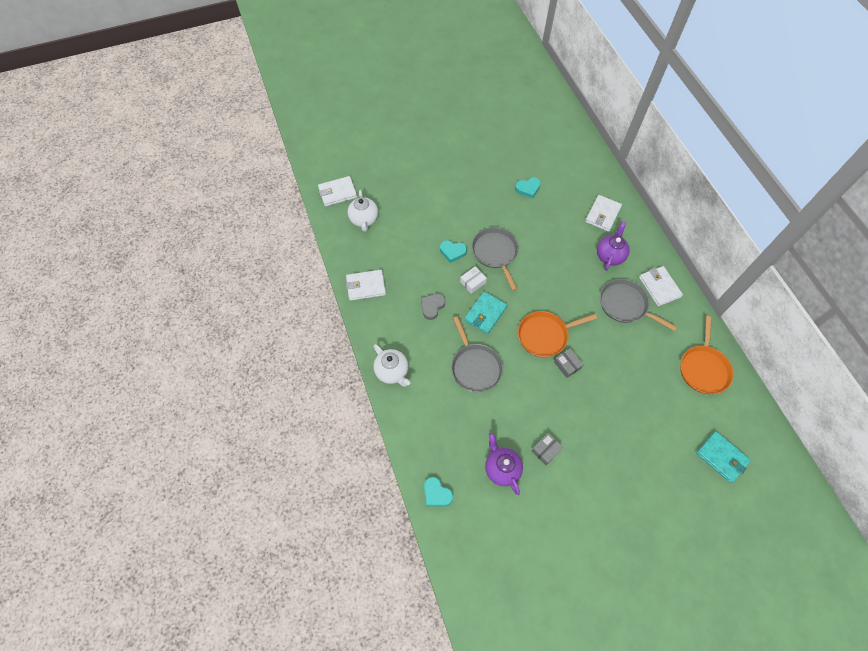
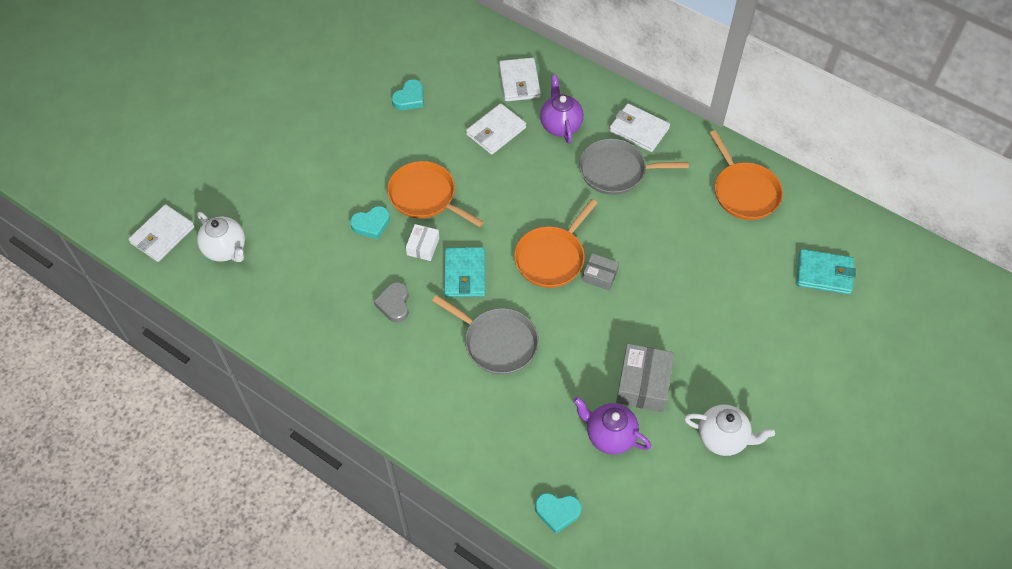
camera: 35 degrees left, 5 degrees down
white wallet [346,270,386,301] -> white wallet moved to [466,103,526,155]
white teapot [374,344,410,387] -> white teapot moved to [684,404,775,456]
grey pan [472,227,519,291] -> orange pan [387,161,484,227]
grey box [532,433,563,465] -> grey box [616,344,674,412], size x1.74

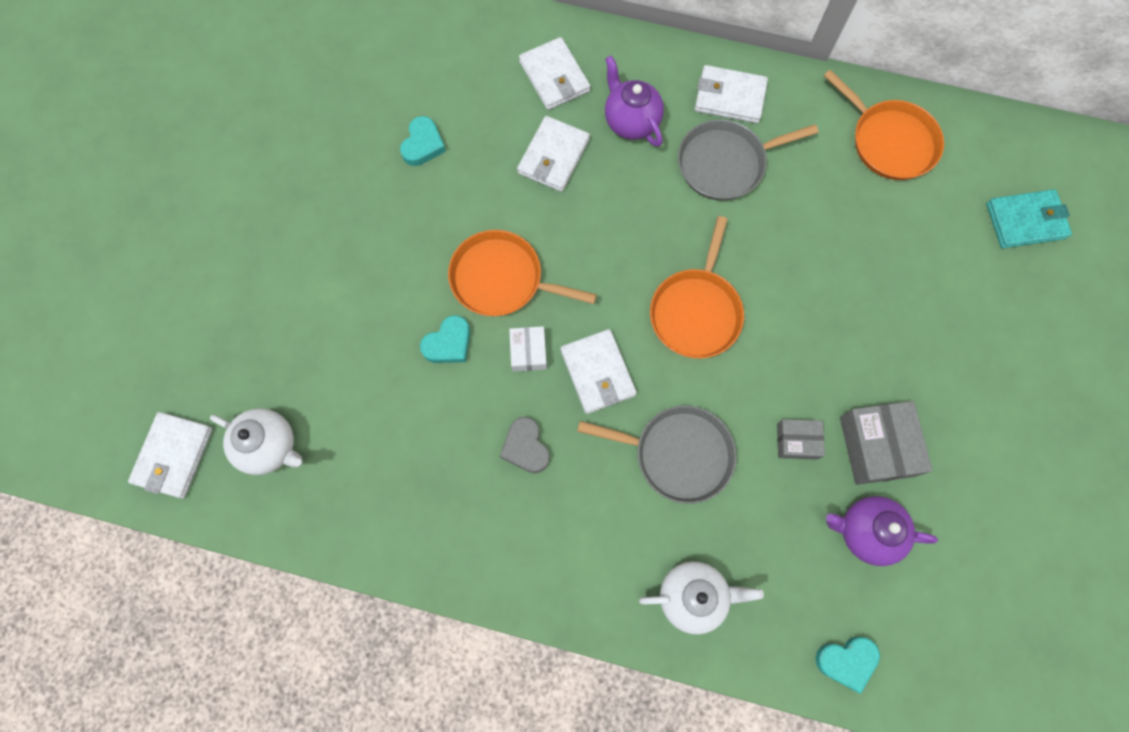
camera: 20 degrees left, 15 degrees up
turquoise wallet [444,247,485,297] -> white wallet [561,329,637,414]
grey box [582,253,619,291] -> grey box moved to [777,419,825,460]
white teapot [684,404,775,456] -> white teapot moved to [639,561,764,634]

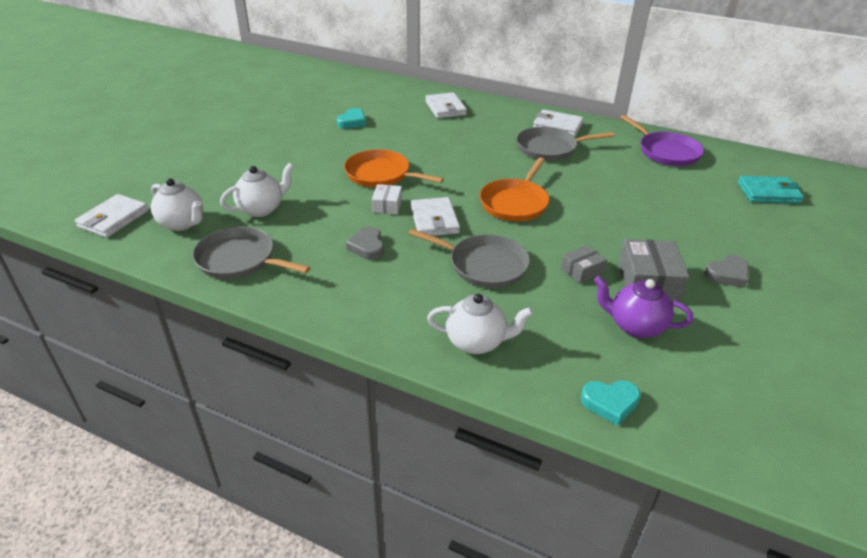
camera: 10 degrees right, 35 degrees down
turquoise heart [420,315,470,363] -> none
white wallet [517,116,590,192] -> none
purple teapot [605,55,664,147] -> none
grey box [777,419,825,460] -> grey box turned 45 degrees counterclockwise [561,245,607,284]
orange pan [823,70,944,180] -> purple pan [620,115,704,166]
none -> grey pan [192,227,310,279]
none -> white teapot [220,163,294,217]
none -> grey heart [704,255,749,288]

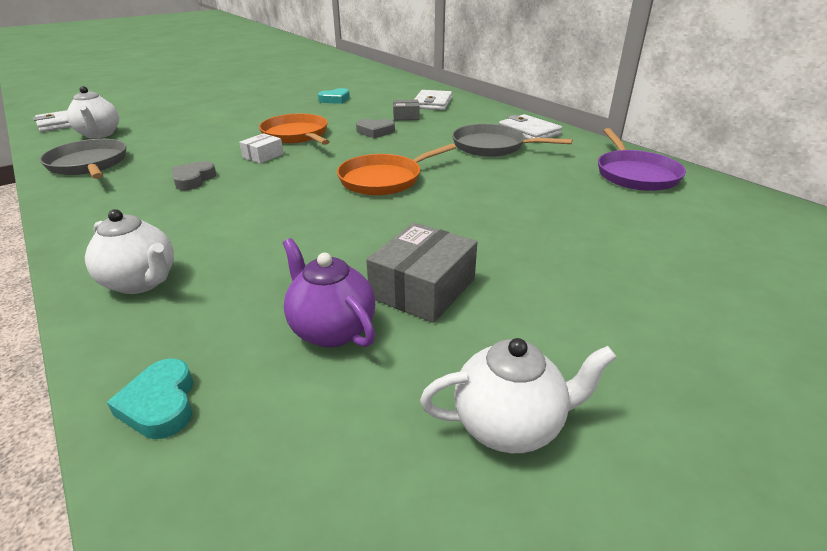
camera: 30 degrees right, 5 degrees down
white teapot [220,163,294,217] -> white teapot moved to [420,338,617,453]
grey pan [408,229,530,288] -> none
white wallet [410,197,460,236] -> none
grey box [561,245,607,284] -> grey box moved to [393,99,419,120]
turquoise heart [581,380,641,426] -> turquoise heart turned 45 degrees clockwise [107,358,193,439]
grey heart [704,255,749,288] -> grey heart moved to [356,119,395,138]
turquoise wallet [738,176,804,204] -> none

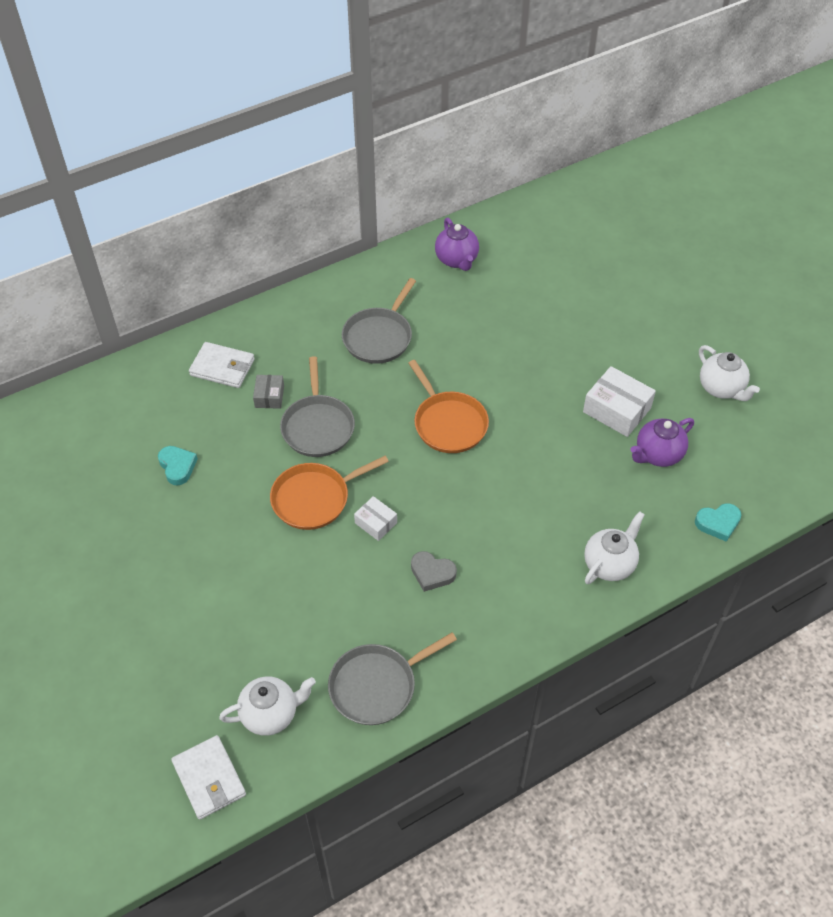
camera: 85 degrees left, 20 degrees up
grey heart [356,119,395,138] -> grey pan [280,356,355,457]
grey box [366,222,477,323] -> white box [583,366,656,437]
white teapot [420,338,617,453] -> white teapot turned 150 degrees clockwise [699,345,760,401]
white wallet [499,114,562,139] -> none
purple pan [598,128,686,191] -> purple teapot [435,218,479,271]

